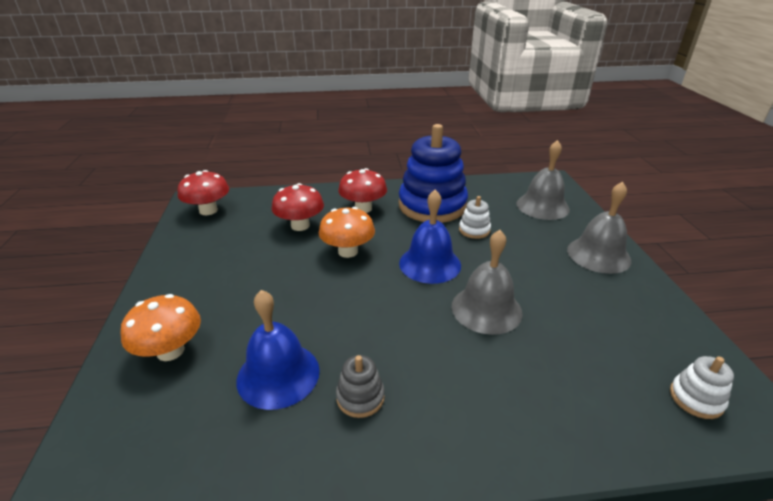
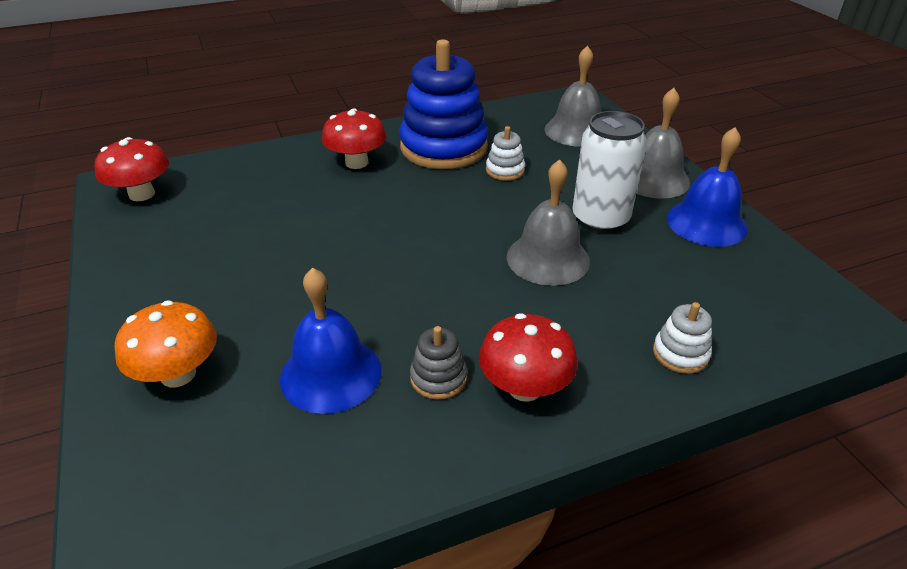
camera: 15 degrees left, 5 degrees up
red mushroom [272,183,324,231] -> red mushroom moved to [479,313,578,402]
orange mushroom [319,207,375,258] -> none
blue bell [399,190,461,284] -> blue bell moved to [667,127,747,247]
white stacking toy [670,356,734,419] -> white stacking toy moved to [653,302,712,374]
none -> white can [572,111,647,233]

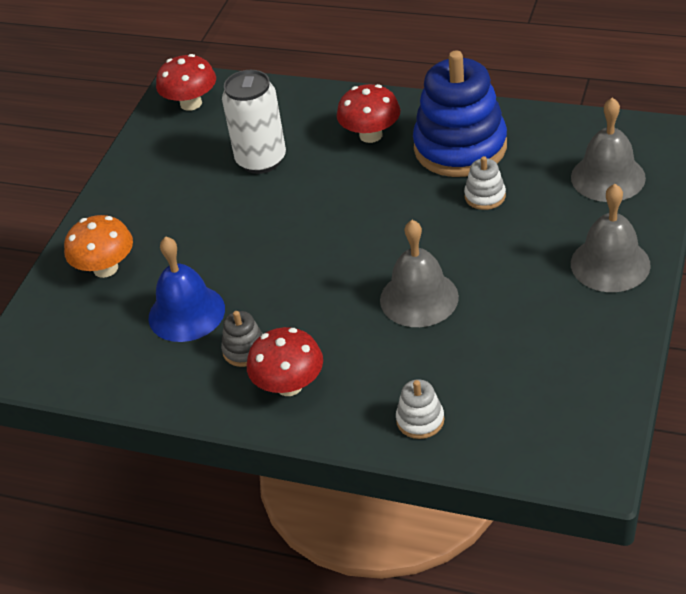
camera: 45 degrees right, 5 degrees up
white can [572,111,647,233] -> white can moved to [222,70,286,174]
blue bell [667,127,747,247] -> none

